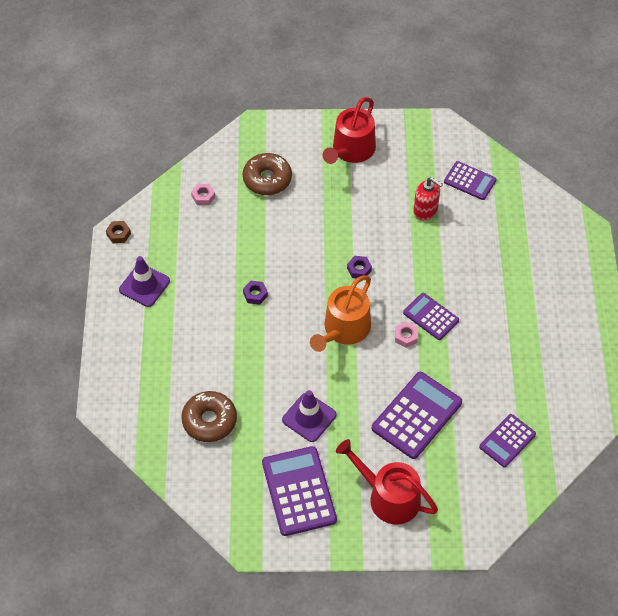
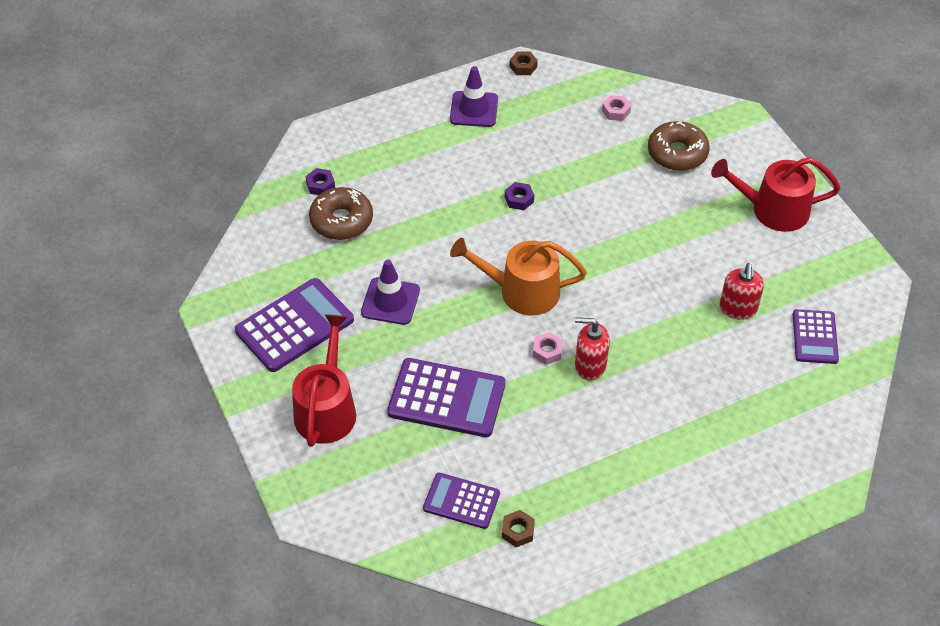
camera: 65 degrees right, 5 degrees down
purple nut [347,256,372,278] -> purple nut moved to [306,168,335,195]
purple calculator [403,293,459,340] -> red soap dispenser [575,317,610,381]
none -> brown nut [502,510,535,547]

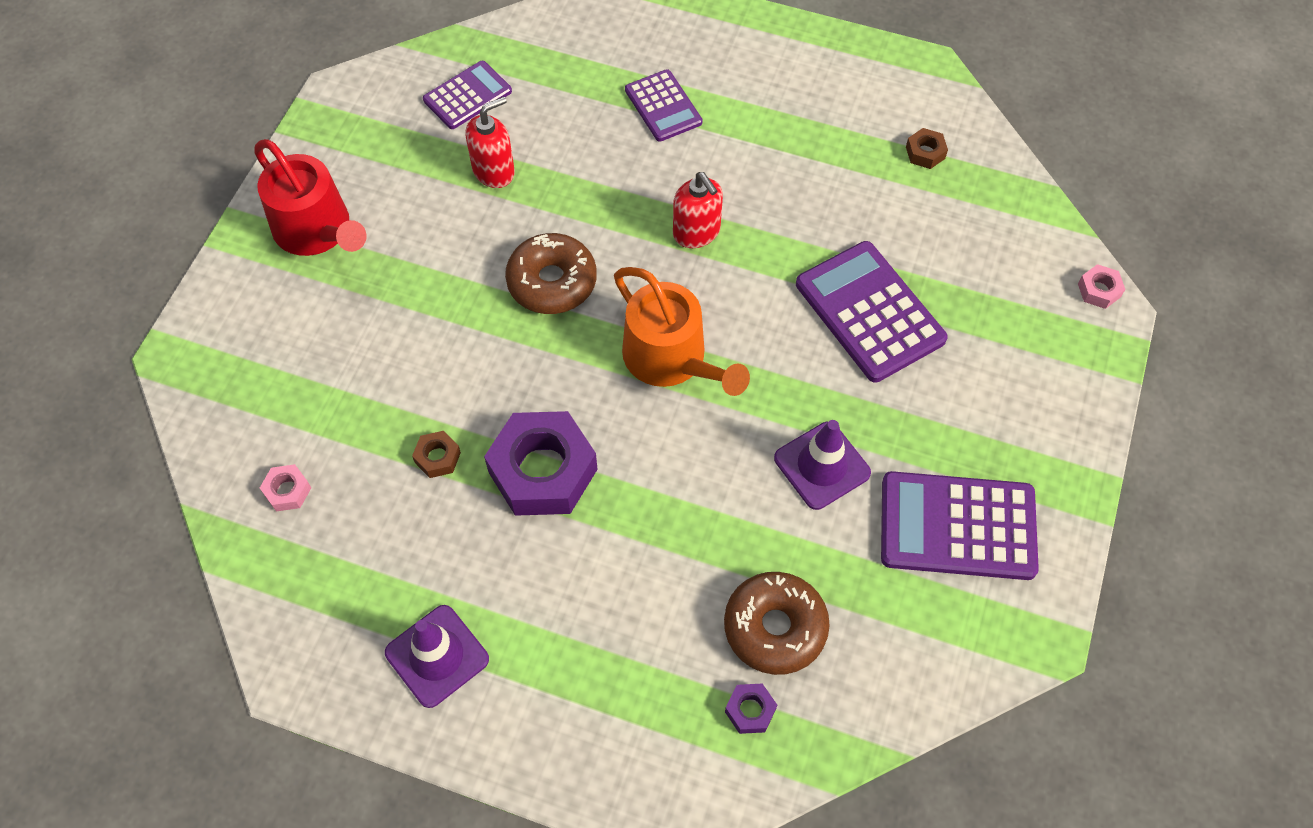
camera: 135 degrees left, 10 degrees up
red watering can [292,314,356,447] -> none
purple calculator [423,473,500,529] -> purple calculator moved to [625,69,703,142]
purple nut [505,182,534,210] -> purple nut [484,411,598,516], size x2.32
brown nut [510,52,538,75] -> brown nut moved to [412,431,461,478]
pink nut [533,332,563,365] -> pink nut moved to [1078,264,1125,309]
brown donut [648,121,710,171] -> brown donut moved to [505,233,597,314]

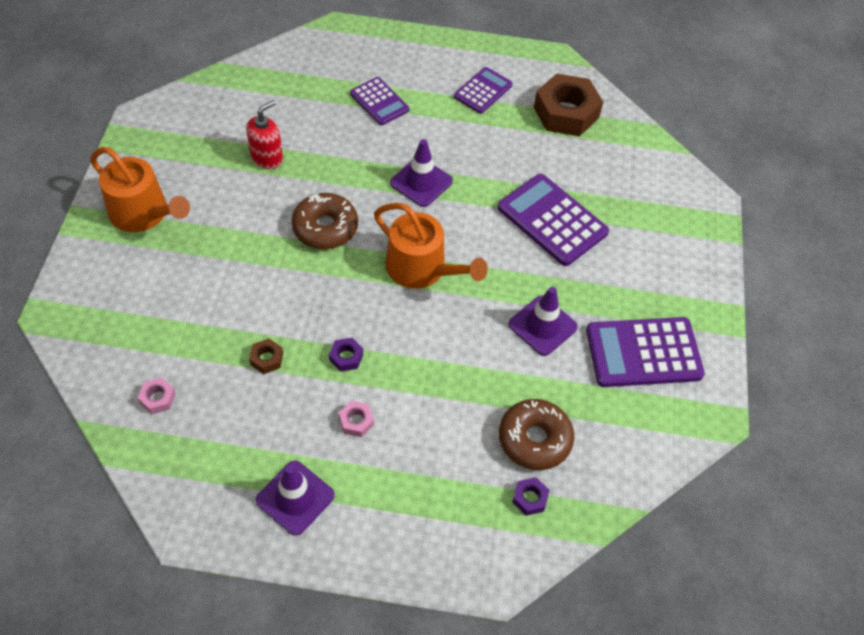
camera: 15 degrees left, 5 degrees down
red watering can [254,139,367,256] -> orange watering can [90,147,190,232]
purple calculator [423,61,512,129] -> purple calculator moved to [454,67,513,114]
purple nut [484,411,598,516] -> purple nut [329,338,363,372], size x0.43
red soap dispenser [673,172,723,248] -> purple traffic cone [390,139,453,207]
brown nut [906,128,948,169] -> brown nut [534,74,603,136], size x2.32
pink nut [1078,264,1125,309] -> pink nut moved to [339,401,374,437]

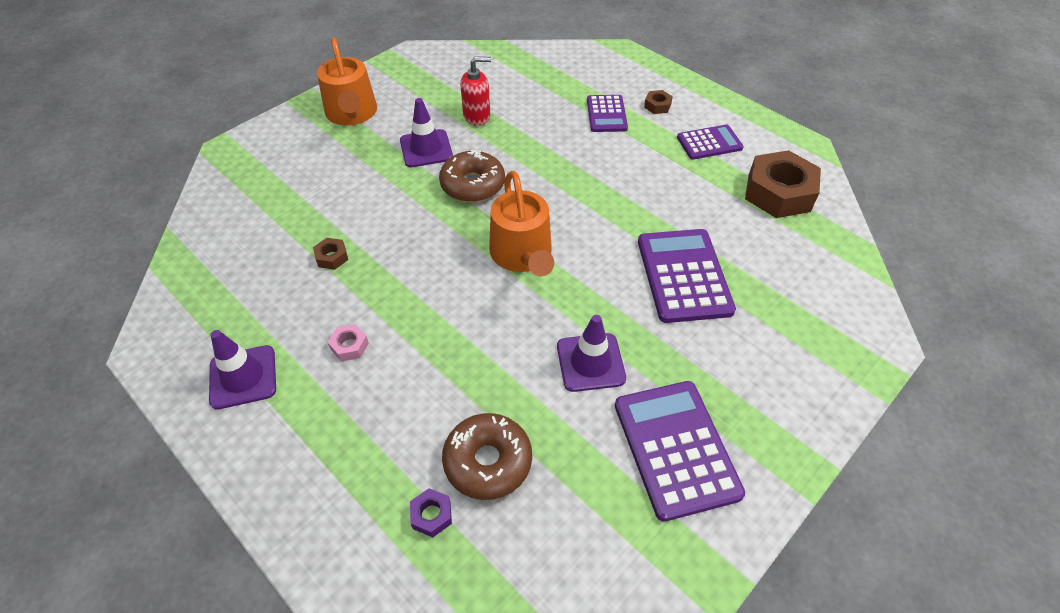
camera: 40 degrees right, 5 degrees down
pink nut [138,378,176,414] -> none
purple nut [329,338,363,372] -> none
purple traffic cone [390,139,453,207] -> purple traffic cone moved to [400,98,453,167]
purple calculator [586,317,705,387] -> purple calculator turned 45 degrees clockwise [615,381,745,522]
none -> brown nut [644,90,673,114]

